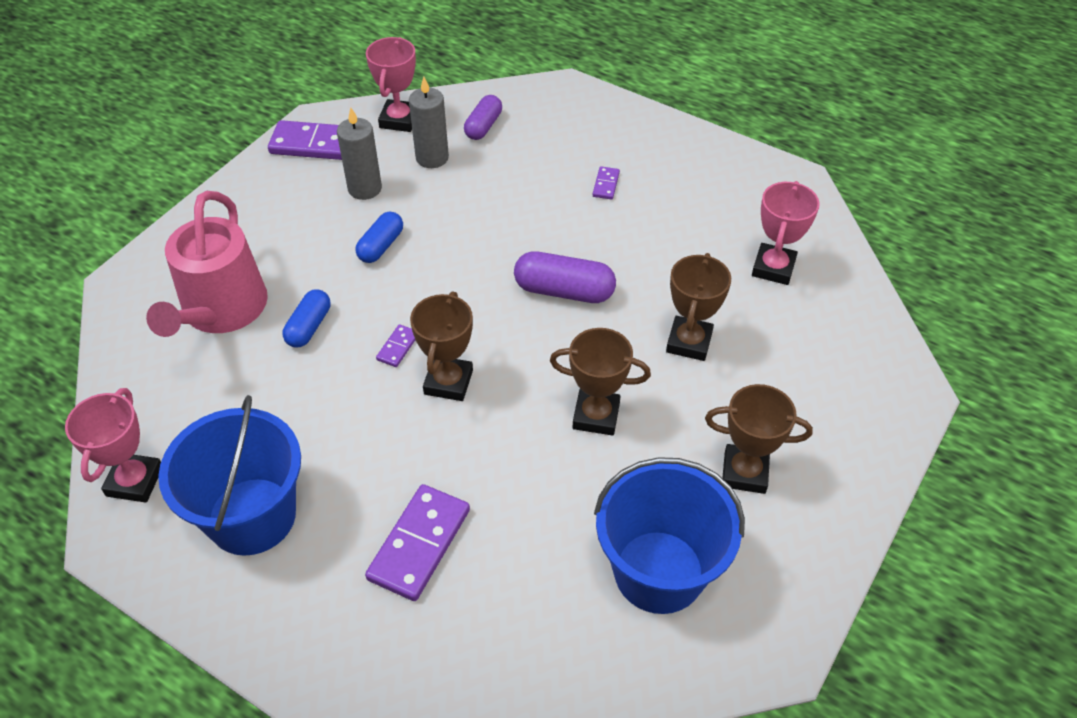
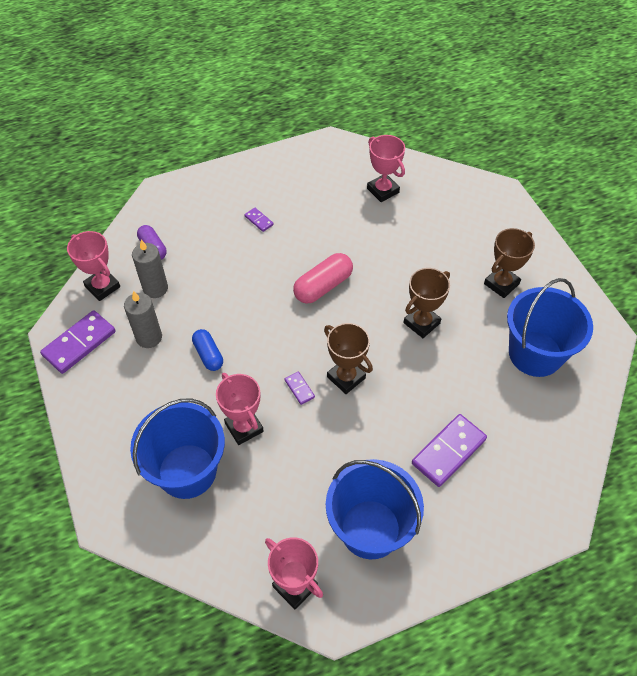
camera: 55 degrees left, 5 degrees up
pink watering can [146,191,268,337] -> blue bucket [130,398,225,499]
blue capsule [283,289,330,348] -> pink trophy [216,373,264,445]
purple domino [365,484,470,601] -> purple domino turned 75 degrees clockwise [412,414,487,487]
purple capsule [514,251,616,303] -> pink capsule [293,253,353,303]
brown trophy [666,253,731,361] -> none

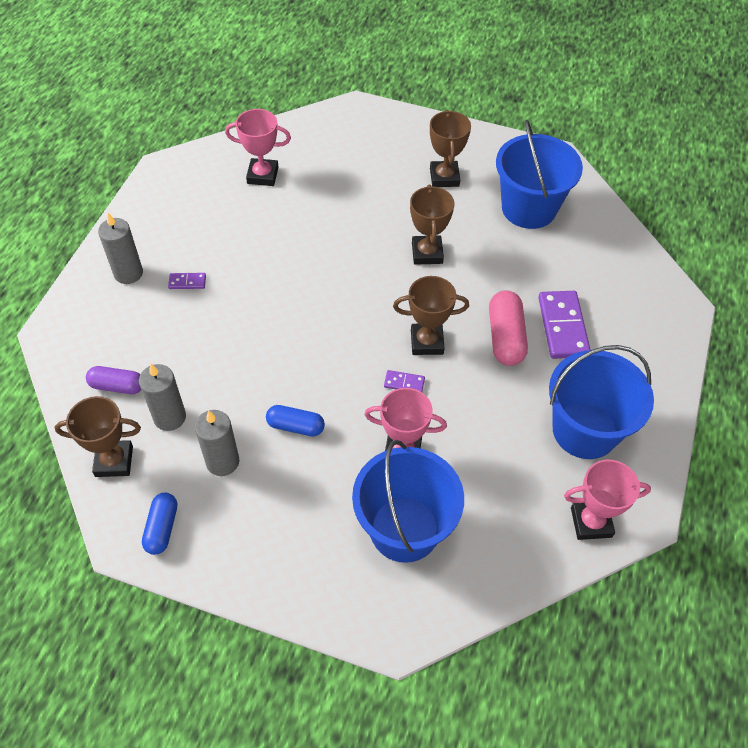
camera: 50 degrees left, 0 degrees up
purple domino [40,310,116,374] -> blue capsule [142,493,177,555]
pink trophy [67,231,120,301] -> brown trophy [54,396,141,477]
pink capsule [293,253,353,303] -> pink capsule moved to [489,290,528,366]
none -> grey candle [98,213,143,284]

